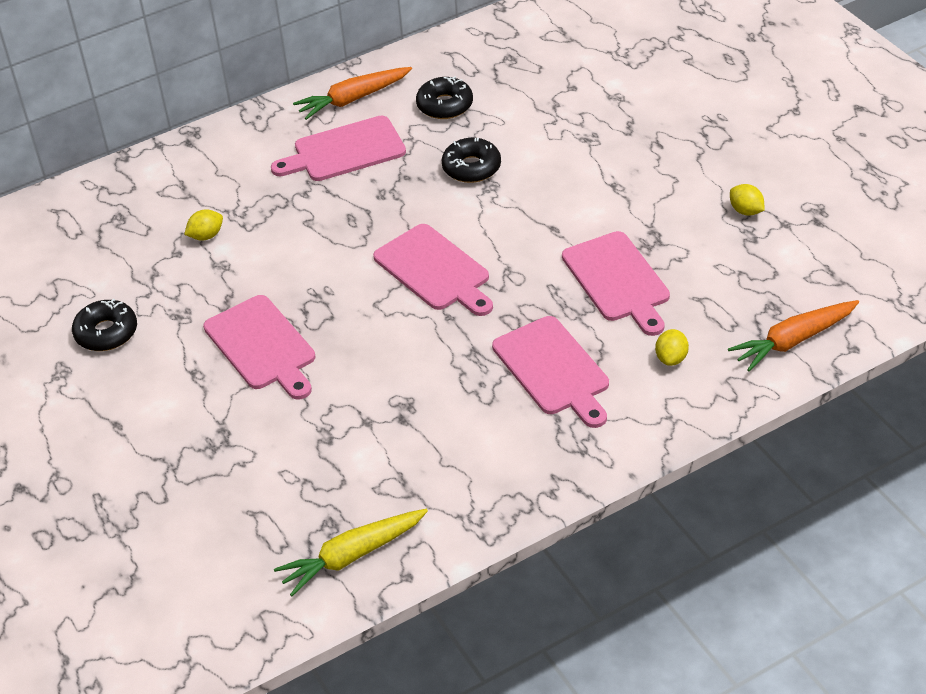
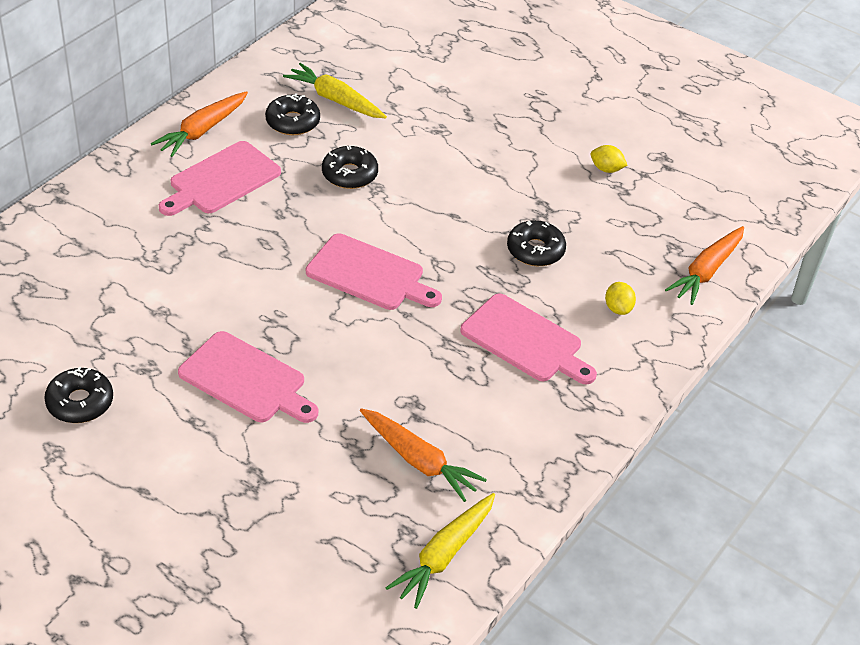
camera: 30 degrees left, 0 degrees up
yellow lemon [184,209,223,241] -> none
pink cutting board [562,231,670,336] -> black donut [507,220,566,266]
none -> yellow carrot [283,63,387,118]
none -> orange carrot [360,408,487,502]

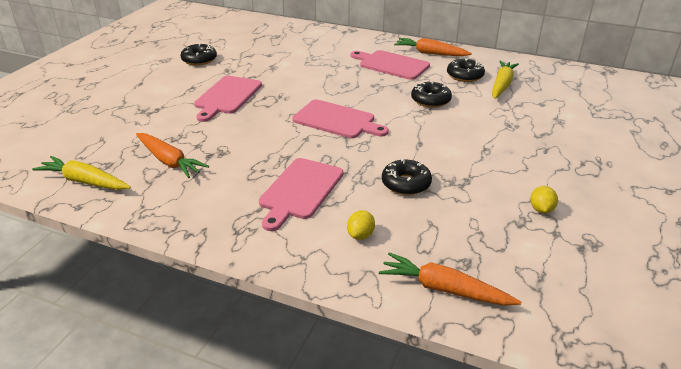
camera: 80 degrees right, 10 degrees down
pink cutting board [306,233,442,310] -> pink cutting board turned 75 degrees counterclockwise [292,99,389,138]
orange carrot [360,408,487,502] -> orange carrot turned 75 degrees counterclockwise [136,133,209,178]
yellow lemon [605,282,636,315] -> yellow lemon turned 45 degrees counterclockwise [347,210,375,240]

